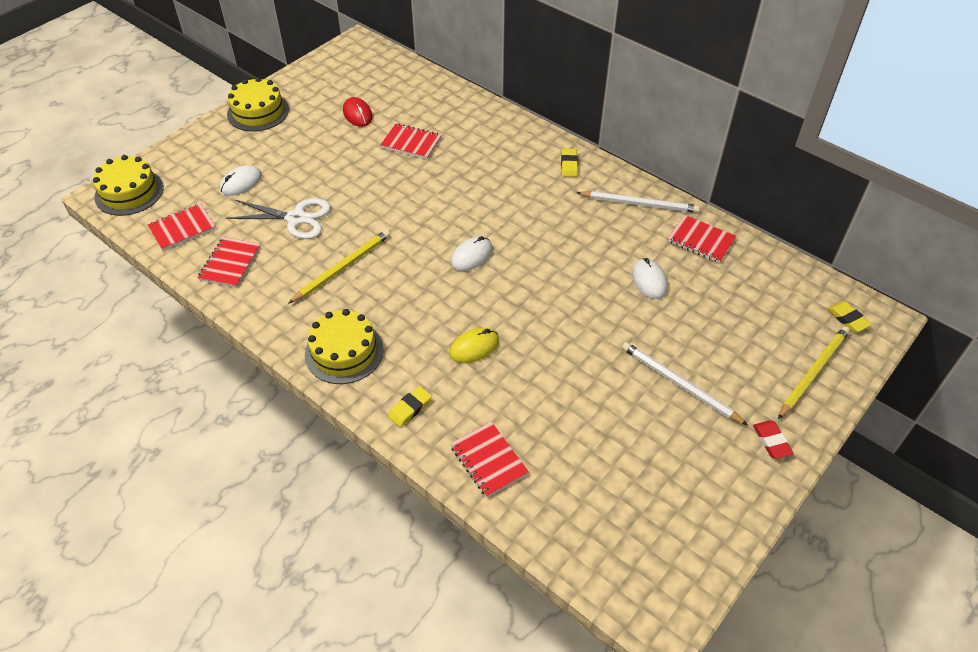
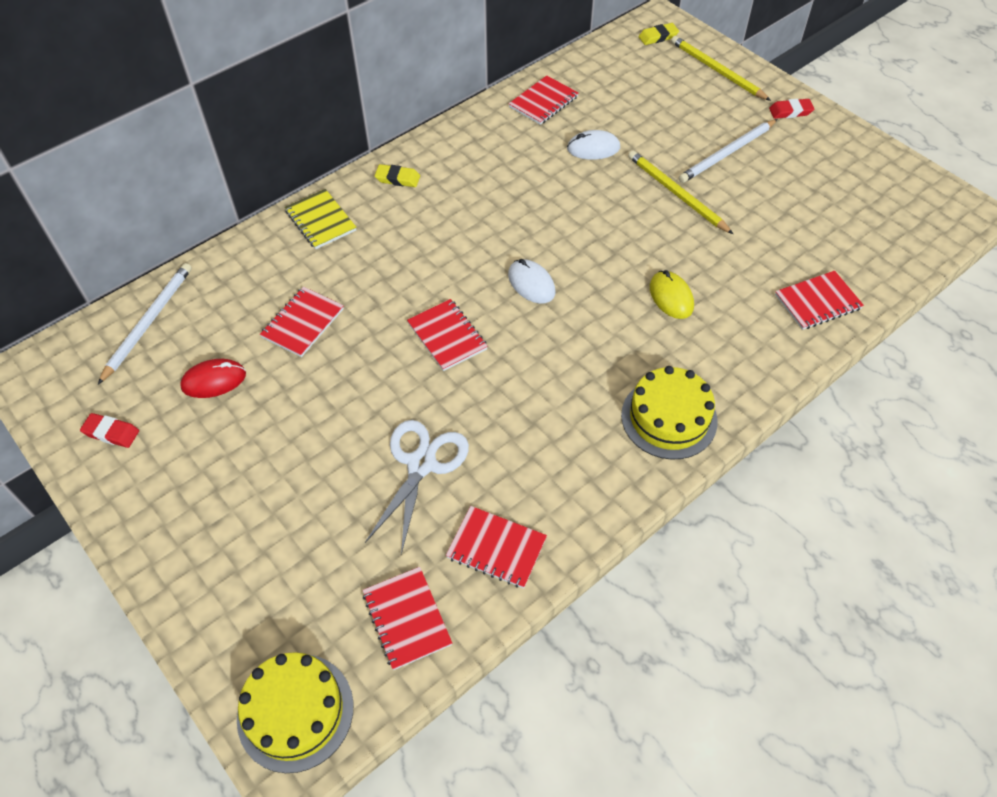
camera: 80 degrees left, 5 degrees up
white mouse [220,165,262,196] -> none
yellow cake [227,77,289,131] -> none
yellow pencil [288,230,390,304] -> yellow pencil moved to [628,151,733,234]
yellow eraser [388,386,432,427] -> none
white pencil [576,191,700,213] -> white pencil moved to [98,263,192,384]
none -> red eraser [80,413,139,448]
none -> yellow notebook [285,189,357,249]
none -> red notebook [407,299,488,371]

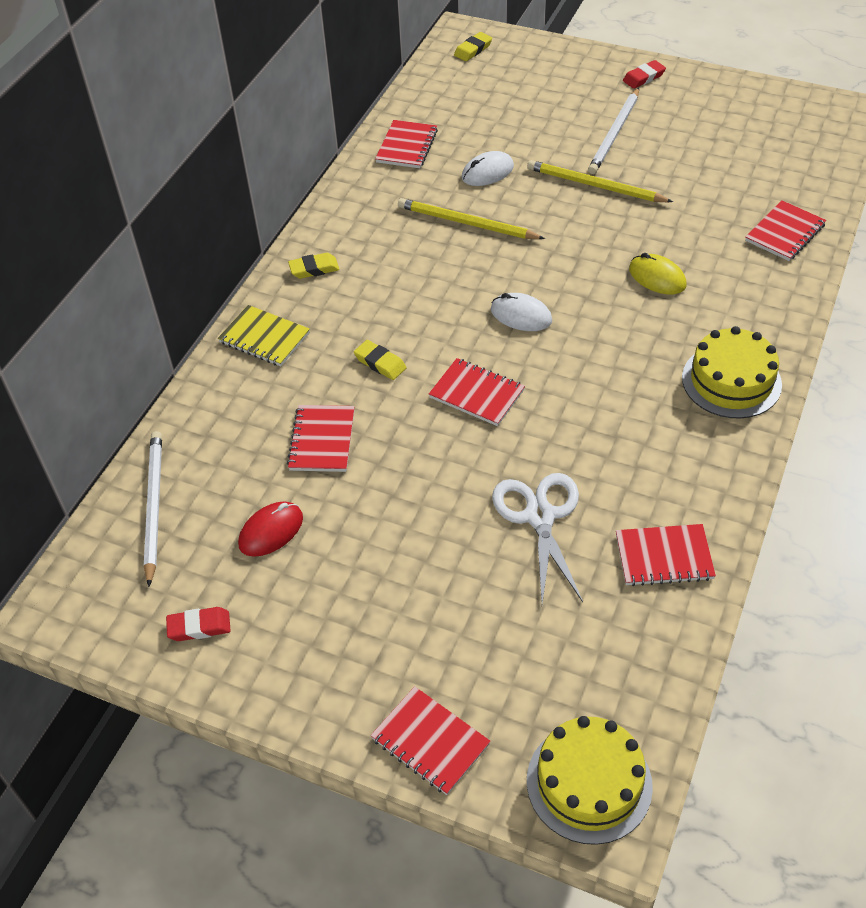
camera: 25 degrees left, 5 degrees down
red notebook [362,567,452,670] -> red notebook moved to [371,686,491,795]
yellow pencil [671,36,771,101] -> yellow pencil moved to [398,198,545,239]
none -> yellow eraser [354,340,407,380]

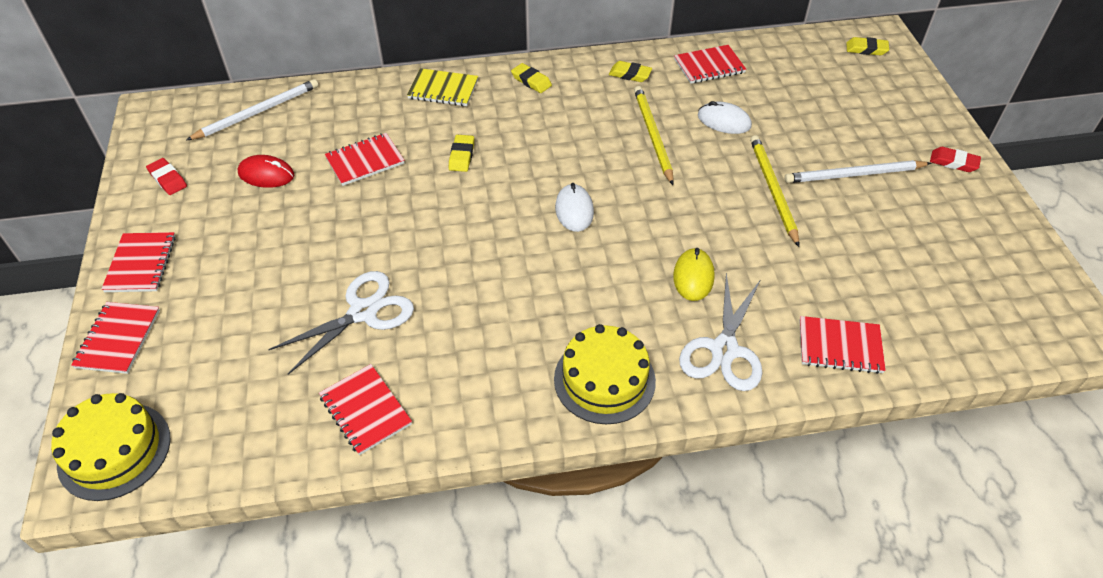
camera: 55 degrees right, 0 degrees up
yellow notebook [218,305,310,366] -> yellow notebook turned 75 degrees counterclockwise [407,68,478,106]
red notebook [429,358,525,426] -> red notebook moved to [101,232,176,292]
none -> yellow eraser [609,61,652,82]
none -> white scissors [679,273,762,391]

